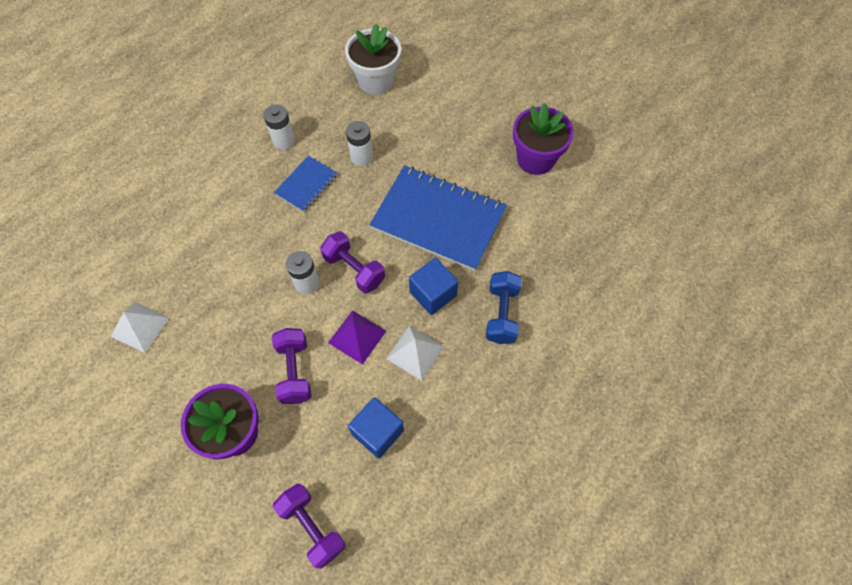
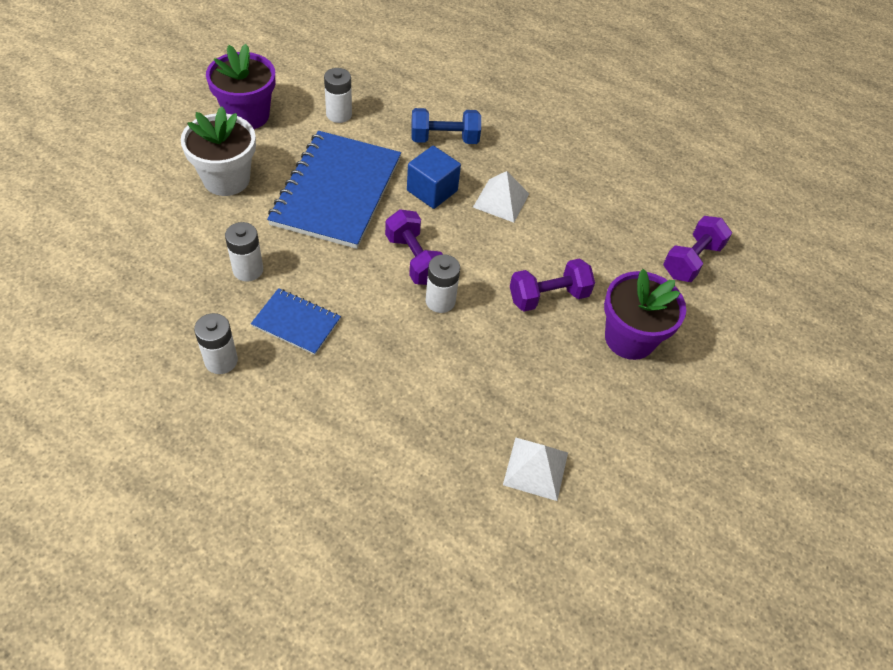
camera: 105 degrees left, 10 degrees down
purple dumbbell [320,231,385,294] -> purple dumbbell turned 60 degrees counterclockwise [385,209,443,285]
purple pyramid [328,310,386,365] -> none
white flower pot [345,24,401,95] -> white flower pot moved to [181,106,256,196]
blue cube [348,397,404,458] -> none
none -> white battery [324,68,352,123]

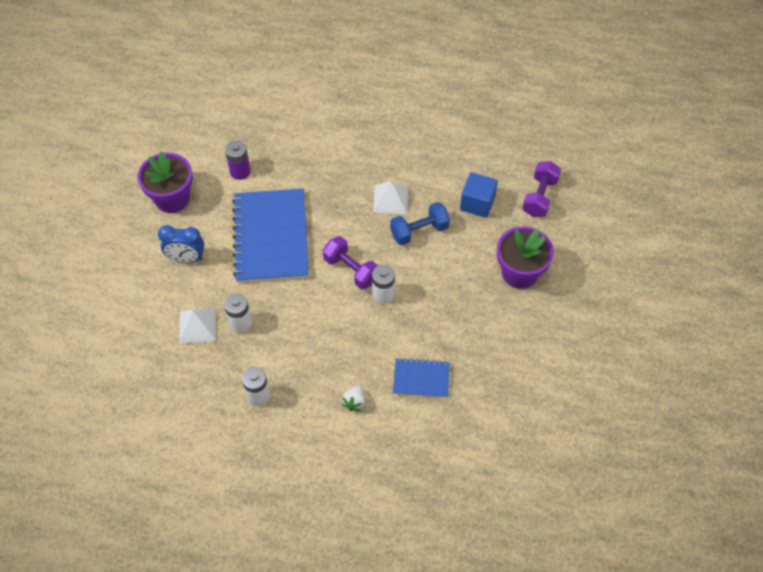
camera: 15 degrees left, 5 degrees up
white flower pot [181,106,256,196] -> blue clock [158,225,204,262]
blue notebook [251,288,341,355] -> blue notebook moved to [393,358,450,398]
white battery [324,68,352,123] -> purple battery [225,140,250,180]
blue cube [407,146,461,209] -> blue cube moved to [460,172,498,218]
blue dumbbell [411,108,481,144] -> blue dumbbell moved to [390,202,450,246]
white pyramid [503,437,568,501] -> white pyramid moved to [179,309,216,344]
purple dumbbell [510,258,595,312] -> none
none -> white strawberry [342,385,365,411]

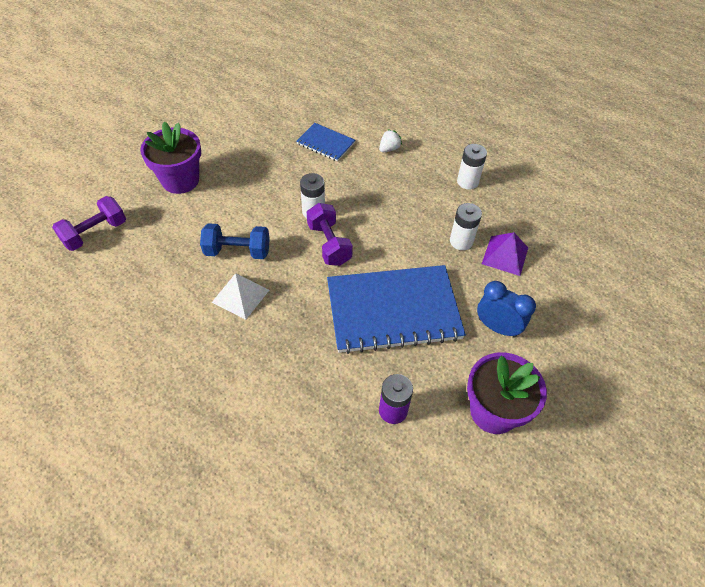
camera: 155 degrees left, 5 degrees down
white pyramid [179,309,216,344] -> purple pyramid [482,232,528,276]
blue notebook [232,189,309,283] -> blue notebook turned 60 degrees clockwise [327,265,466,354]
blue cube [460,172,498,218] -> none

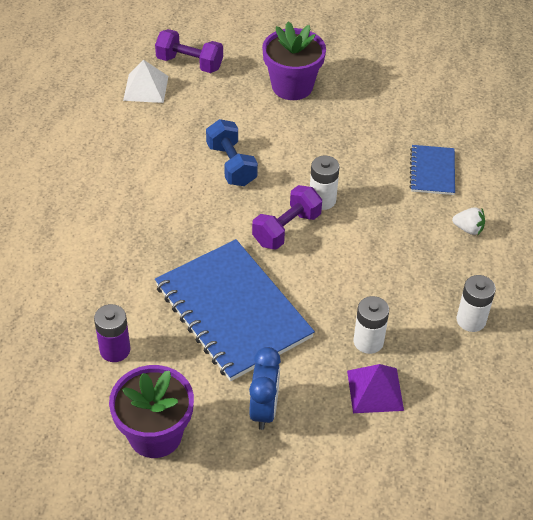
camera: 65 degrees right, 5 degrees down
white pyramid [212,273,269,320] -> white pyramid moved to [123,59,168,103]

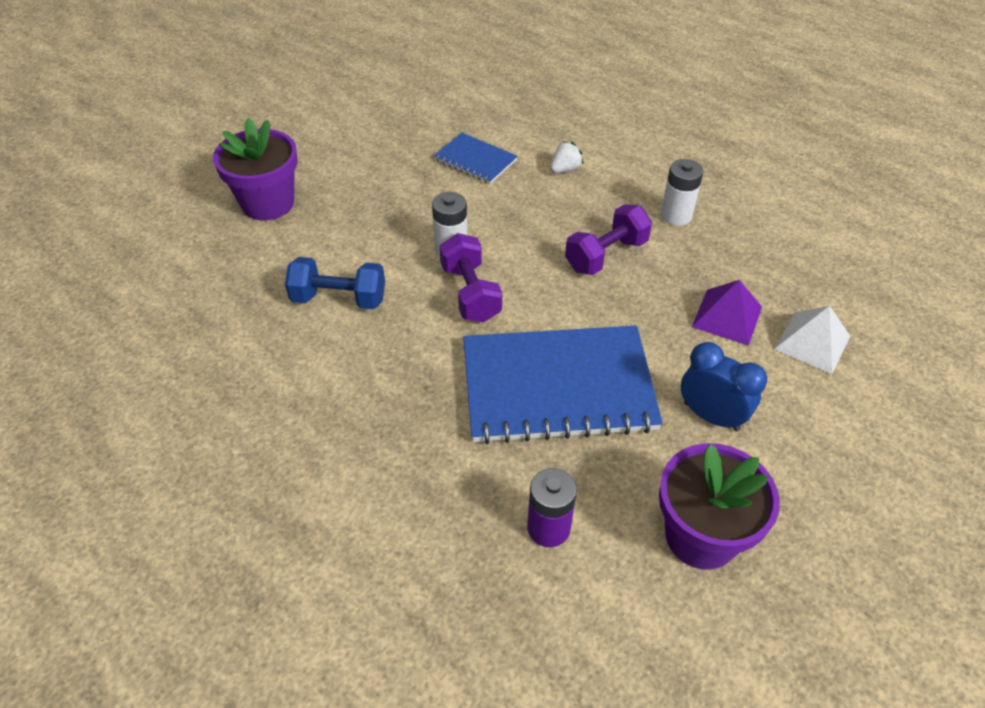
camera: 60 degrees left, 0 degrees up
white pyramid [123,59,168,103] -> white pyramid moved to [775,306,850,374]
purple dumbbell [155,29,223,73] -> purple dumbbell moved to [565,204,652,275]
white battery [354,296,389,354] -> none

